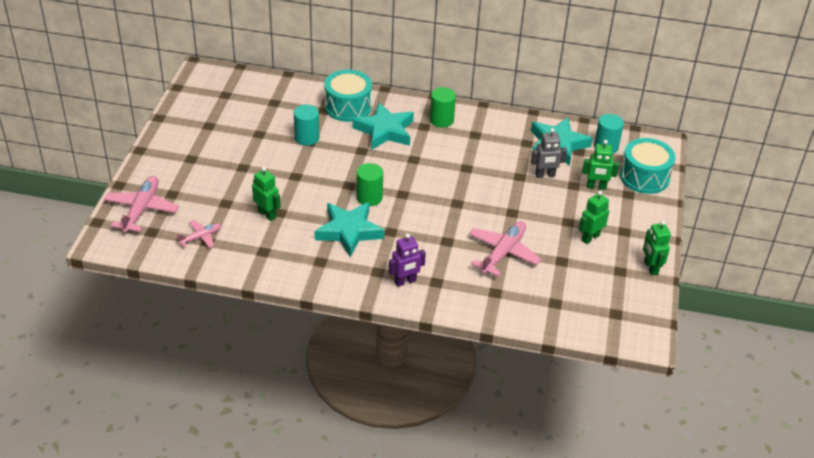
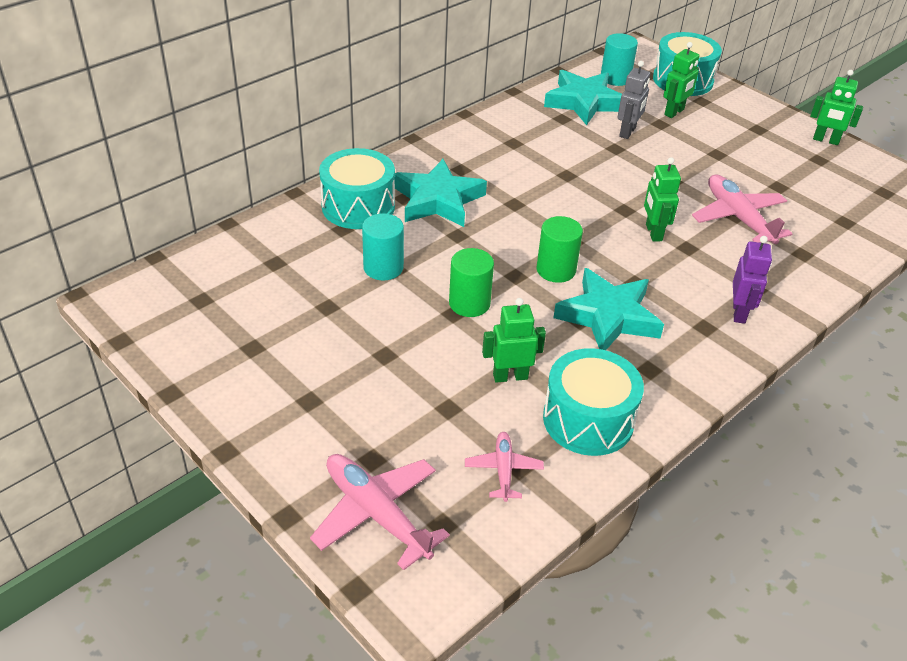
camera: 55 degrees left, 0 degrees up
green cylinder [430,87,456,128] -> green cylinder moved to [449,248,494,317]
green robot [578,191,609,244] -> green robot moved to [644,157,681,242]
none -> turquoise drum [543,348,644,456]

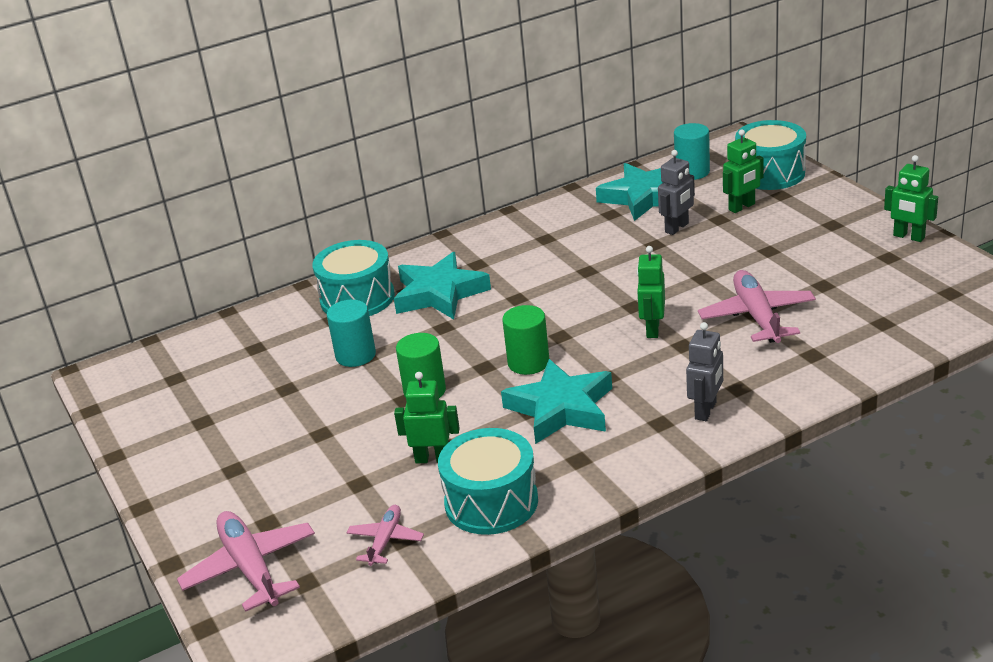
camera: 20 degrees right, 10 degrees down
purple robot [733,236,772,324] -> grey robot [686,322,723,421]

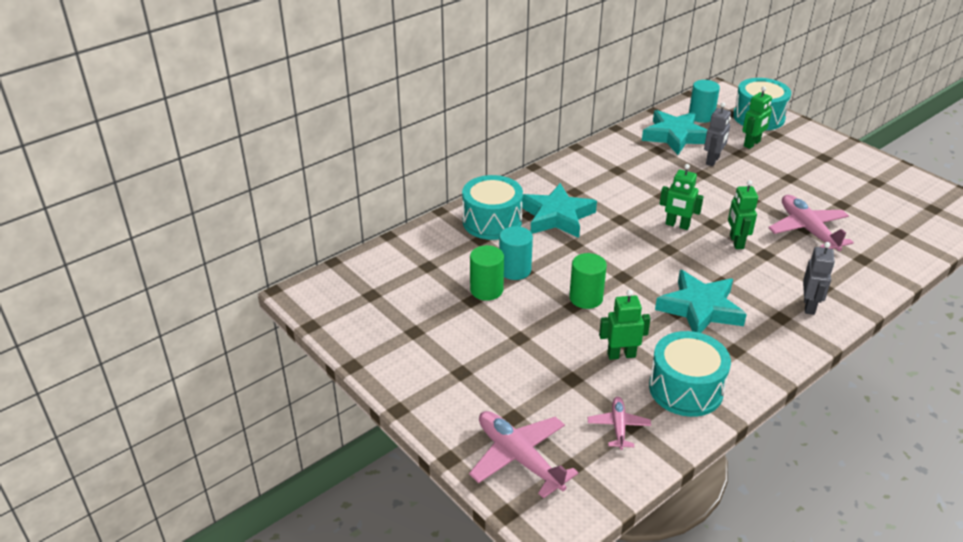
camera: 15 degrees left, 5 degrees up
green cylinder [502,305,549,375] -> green cylinder moved to [470,245,504,301]
green robot [884,155,938,242] -> green robot moved to [660,164,704,230]

